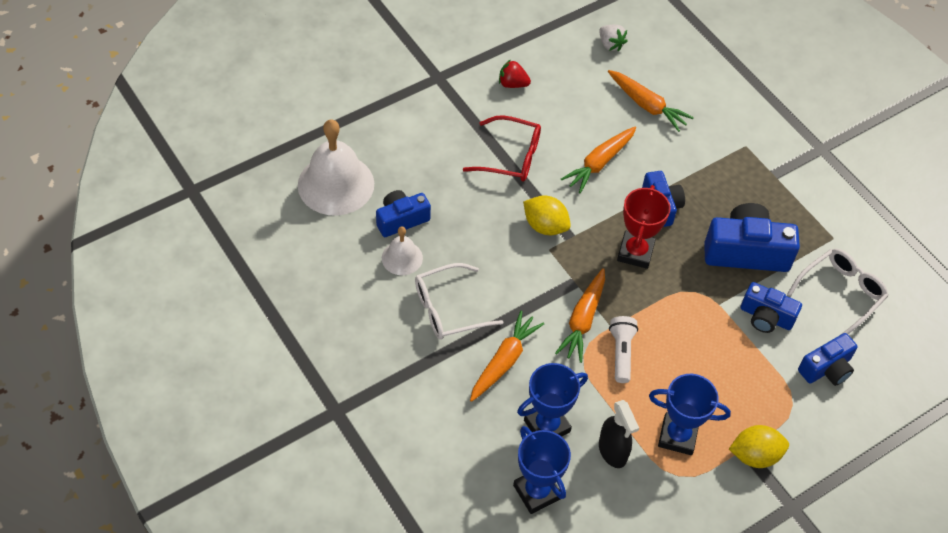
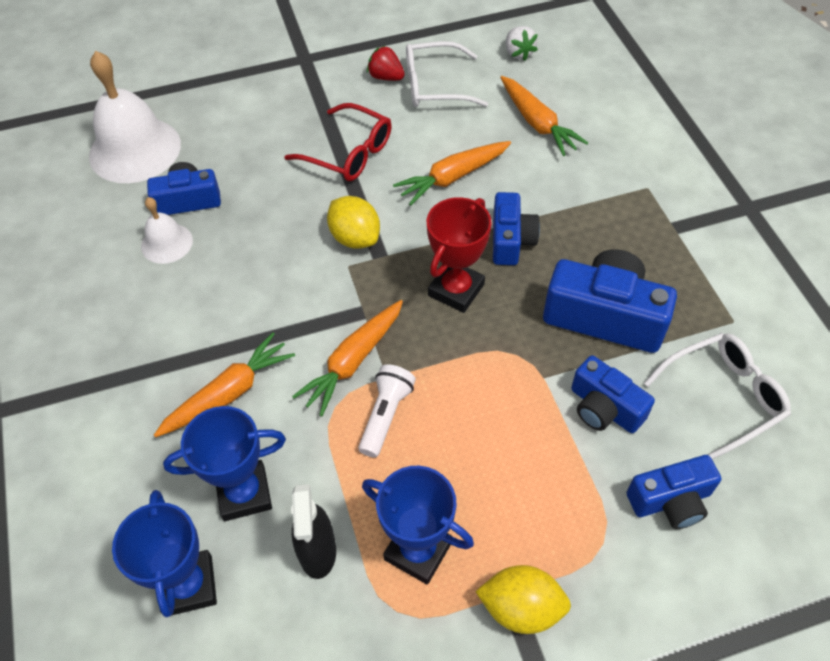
camera: 20 degrees right, 0 degrees up
white glasses [415,263,503,340] -> white glasses moved to [406,41,488,107]

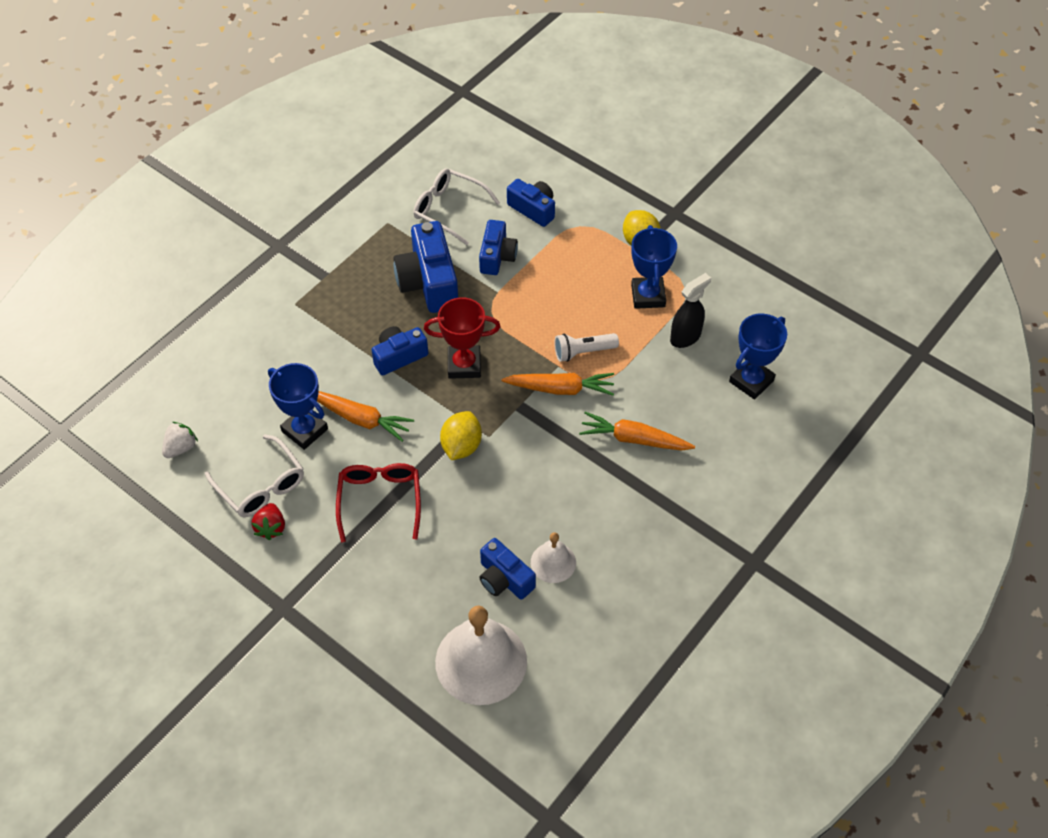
camera: 125 degrees left, 0 degrees up
blue trophy [163,406,286,521] -> blue trophy moved to [268,363,328,450]
orange carrot [500,76,588,156] -> none

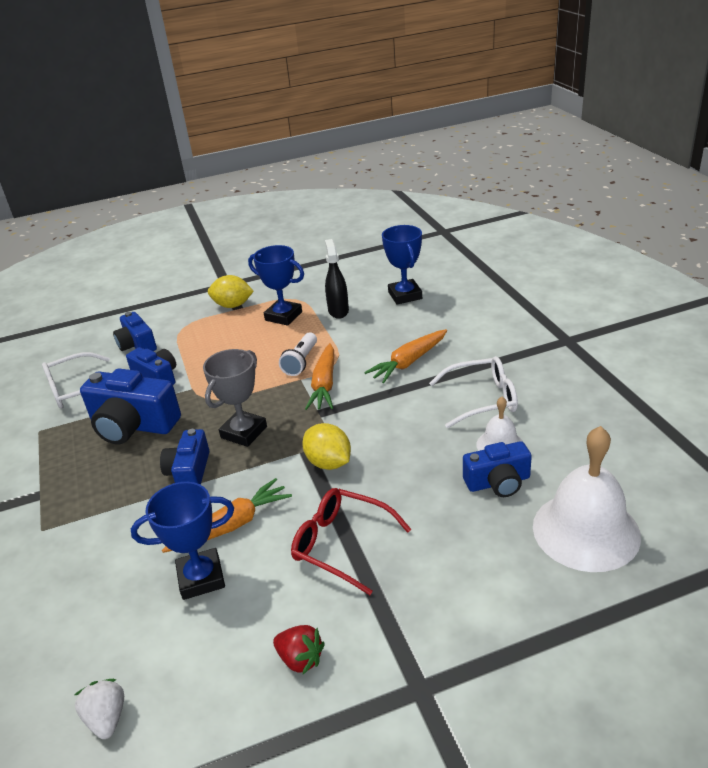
camera: 55 degrees left, 20 degrees down
white glasses [205,434,304,517] -> white glasses moved to [429,356,518,428]
red trophy [424,297,501,379] -> grey trophy [203,349,267,447]
orange carrot [501,373,614,396] -> orange carrot turned 150 degrees clockwise [305,343,334,410]
blue camera [507,179,555,227] -> blue camera turned 105 degrees counterclockwise [113,312,157,351]

